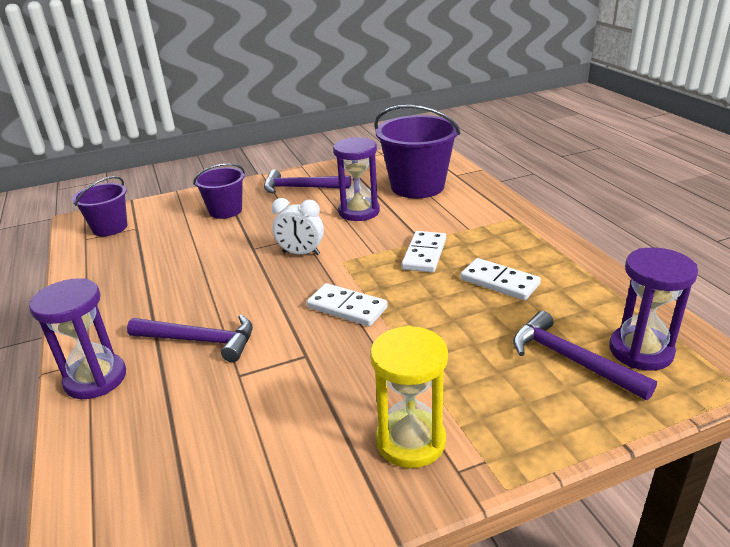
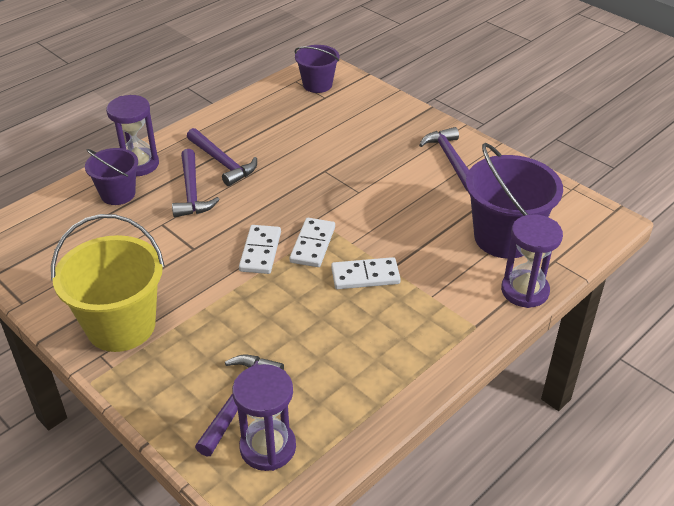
camera: 65 degrees right, 10 degrees up
purple bucket [193,163,245,219] -> purple bucket moved to [85,148,138,205]
white clock [271,198,324,255] -> none
purple hourglass [333,137,380,221] -> purple hourglass moved to [501,214,563,308]
yellow hourglass [370,326,448,468] -> yellow bucket [51,214,165,352]
white domino [460,258,541,300] -> white domino moved to [290,218,335,267]
none -> purple hammer [187,128,257,186]

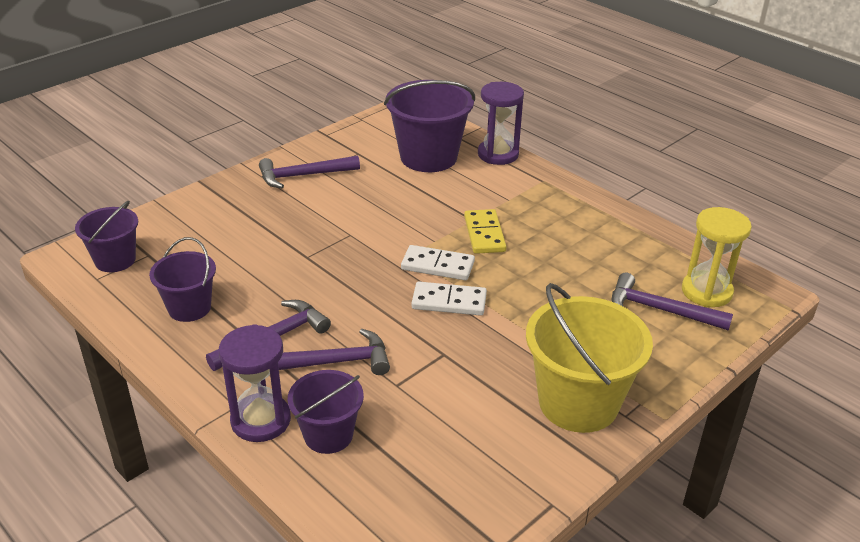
camera: 90 degrees left, 5 degrees down
purple hourglass [232,364,296,471] -> yellow hourglass [682,207,752,307]
white domino [331,257,401,289] -> yellow domino [464,209,506,254]
none -> purple bucket [149,237,216,322]

